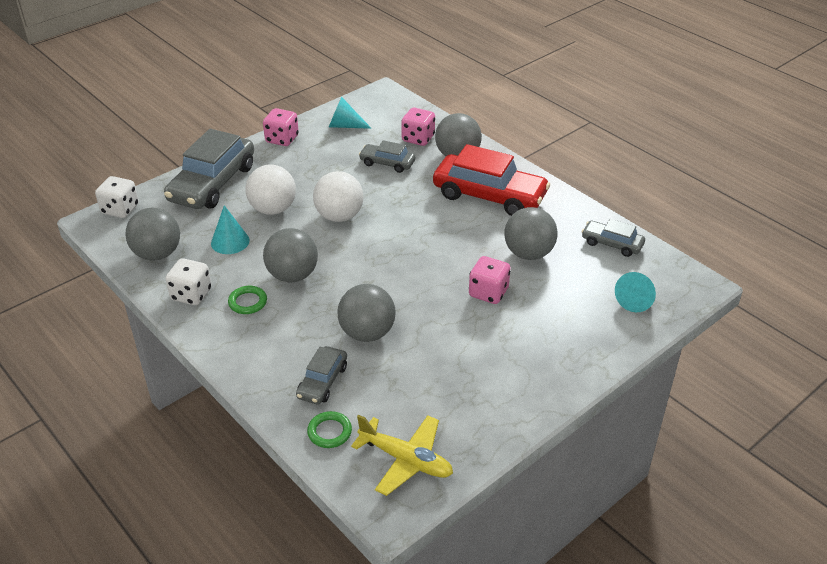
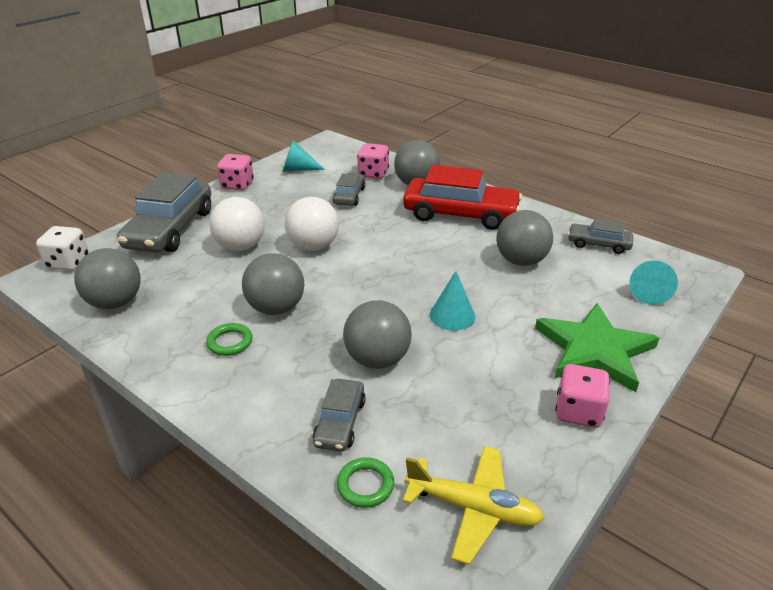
camera: 10 degrees left, 5 degrees down
white dice [166,258,212,305] -> none
turquoise cone [211,205,250,254] -> turquoise cone moved to [430,271,475,330]
grey car [359,140,415,173] -> grey car turned 90 degrees clockwise [333,173,365,206]
pink dice [469,256,511,304] -> pink dice moved to [555,364,610,428]
none -> green star [535,303,659,392]

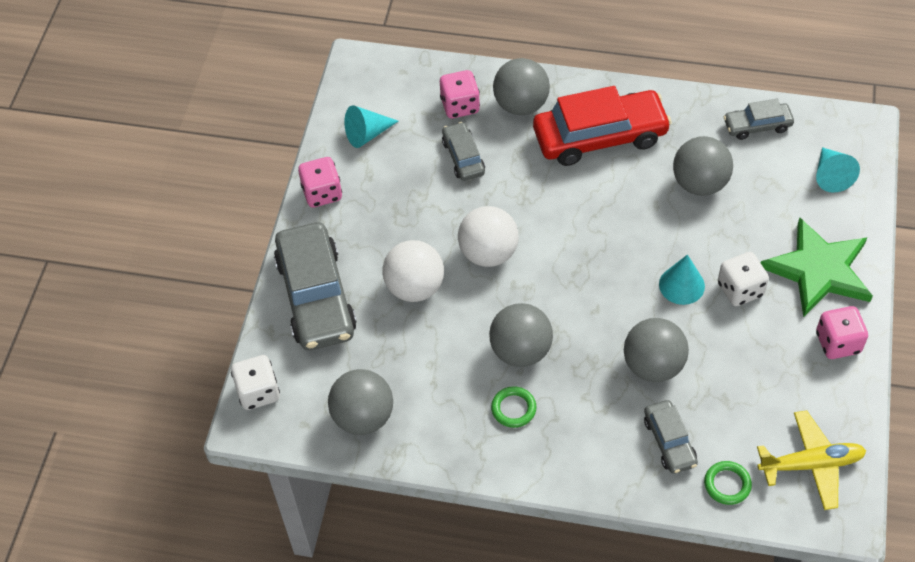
camera: 25 degrees left, 20 degrees up
none -> white dice [718,252,769,306]

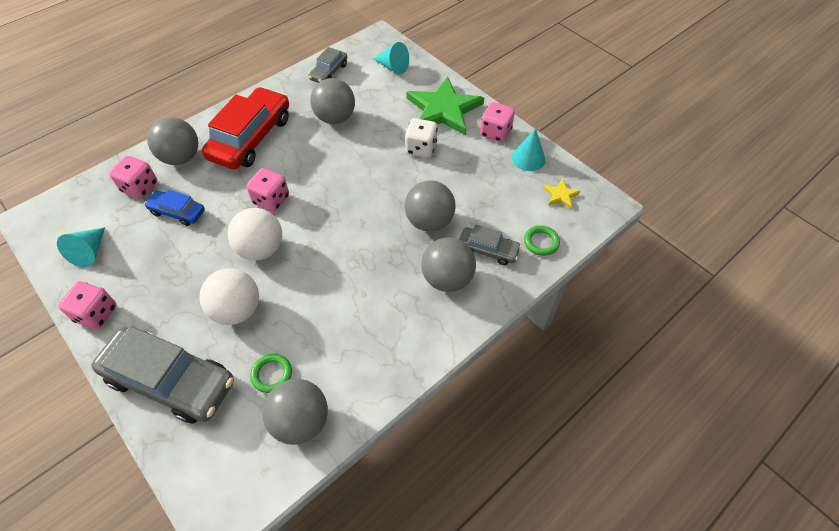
camera: 55 degrees left, 0 degrees up
white dice [231,355,280,410] -> none
grey car [442,122,485,181] -> blue car [144,190,205,226]
grey ball [489,303,553,367] -> grey ball moved to [421,237,476,292]
green ring [491,386,537,428] -> green ring moved to [250,354,292,393]
turquoise cone [659,254,705,305] -> turquoise cone moved to [512,128,546,171]
yellow plane [757,410,866,510] -> yellow star [543,179,580,209]
none -> pink dice [246,168,289,212]

